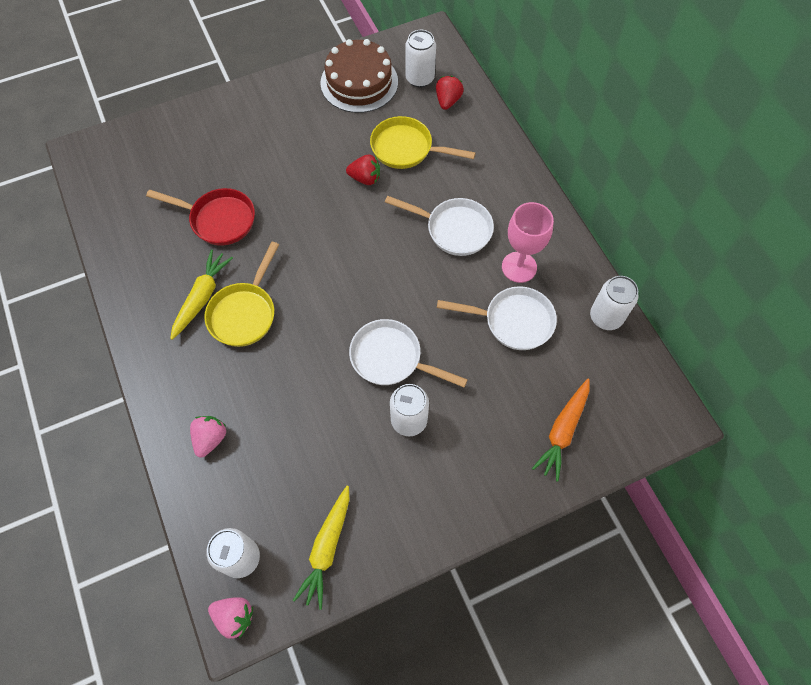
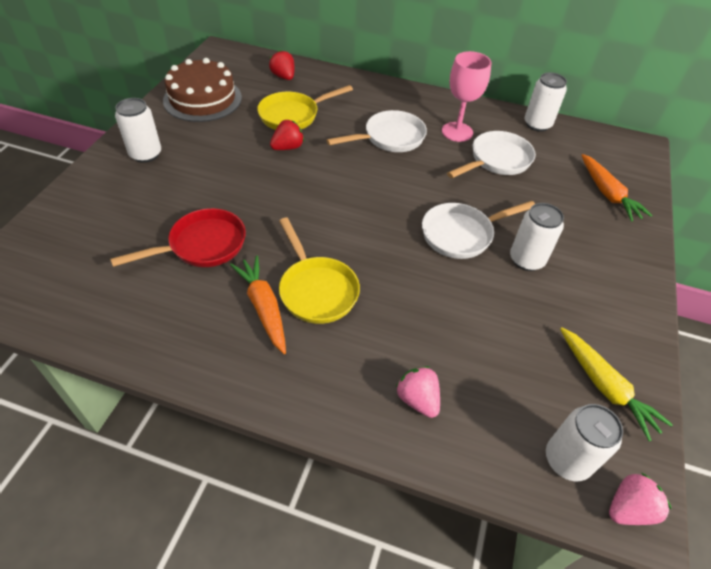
camera: 50 degrees left, 15 degrees down
yellow carrot [170,250,233,340] -> orange carrot [230,256,286,354]
white can [405,30,436,88] -> white can moved to [115,98,161,163]

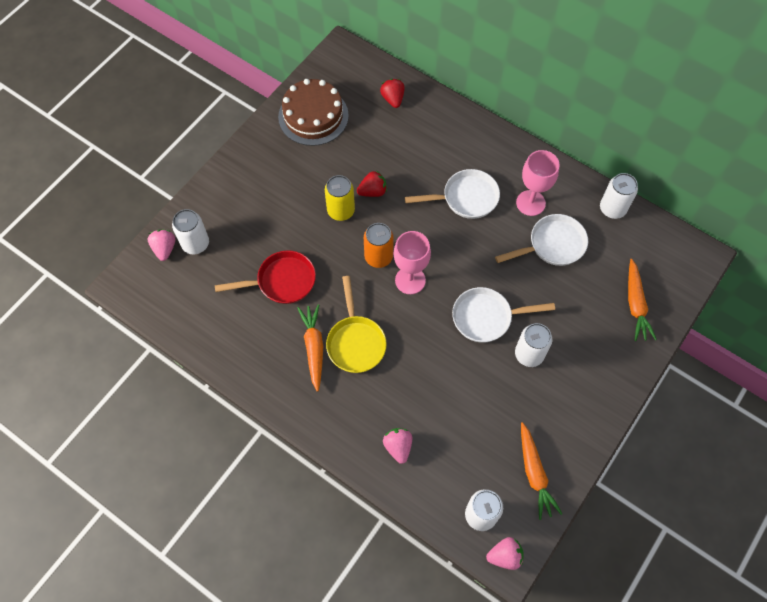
camera: 20 degrees right, 15 degrees up
white can [115,98,161,163] -> white can moved to [172,209,209,254]
yellow pan [257,85,353,130] -> none
yellow carrot [560,328,673,441] -> orange carrot [521,422,562,520]
none -> pink strawberry [148,230,175,261]
none -> yellow can [325,175,355,221]
none -> orange can [364,223,394,268]
none -> pink goblet [393,231,431,294]

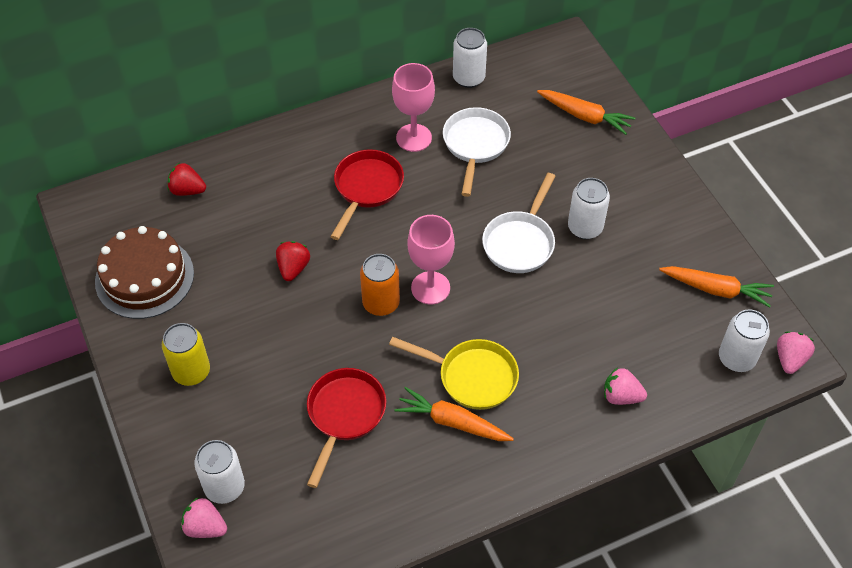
camera: 60 degrees left, 10 degrees down
yellow can [325,175,355,221] -> yellow can moved to [162,323,210,386]
white pan [405,169,500,219] -> red pan [330,149,404,240]

